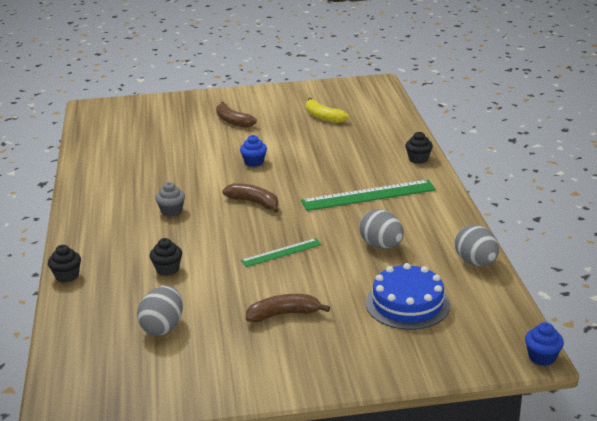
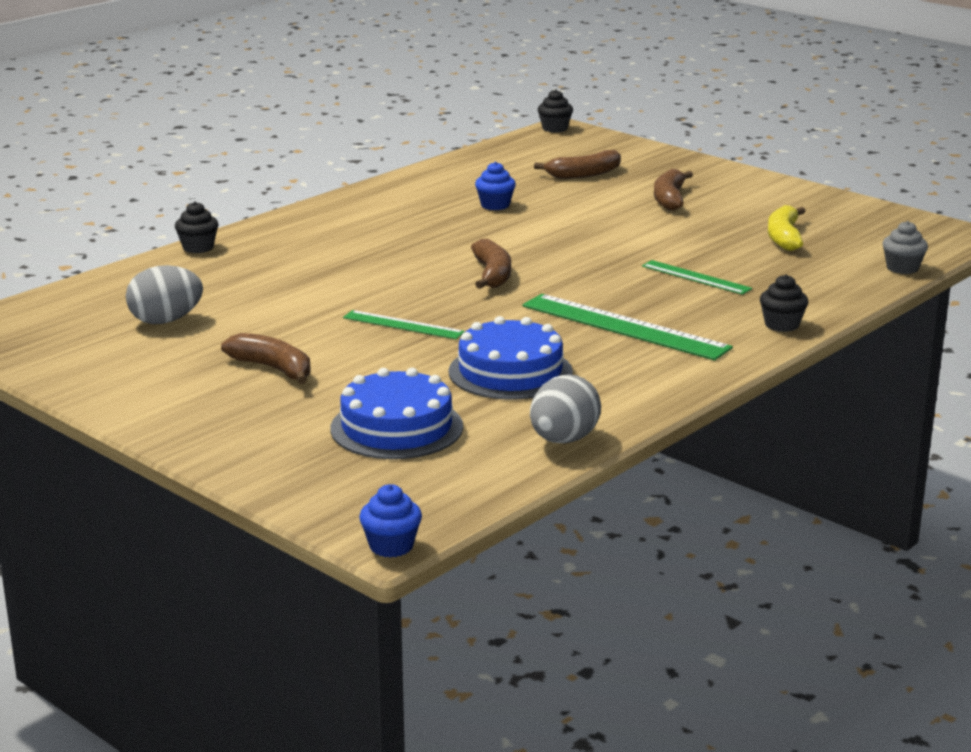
camera: 50 degrees right, 5 degrees down
black cupcake [150,238,182,276] -> black cupcake moved to [538,89,573,133]
grey cupcake [156,182,185,217] -> grey cupcake moved to [882,221,928,274]
blue cupcake [240,135,267,167] -> blue cupcake moved to [475,162,516,210]
grey egg [359,209,404,249] -> blue cake [449,316,573,400]
none -> brown banana [534,150,621,179]
none -> green ruler [642,260,752,295]

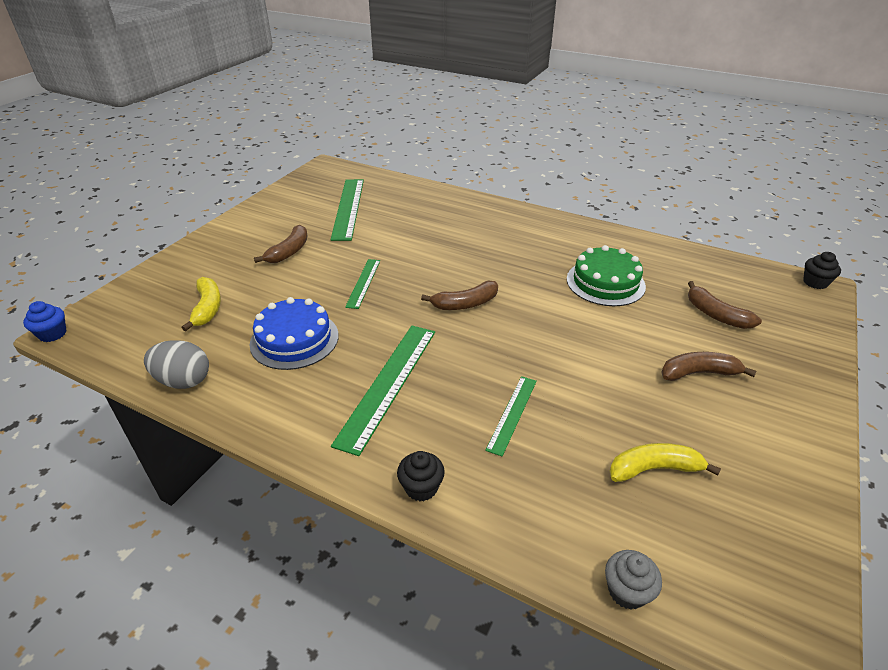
camera: 75 degrees right, 15 degrees up
grey egg [126,265,203,324] -> green ruler [330,179,364,241]
black cupcake [175,201,218,253] -> none
blue cake [330,368,463,459] -> yellow banana [182,277,221,331]
blue cupcake [475,162,516,210] -> green cake [567,245,646,306]

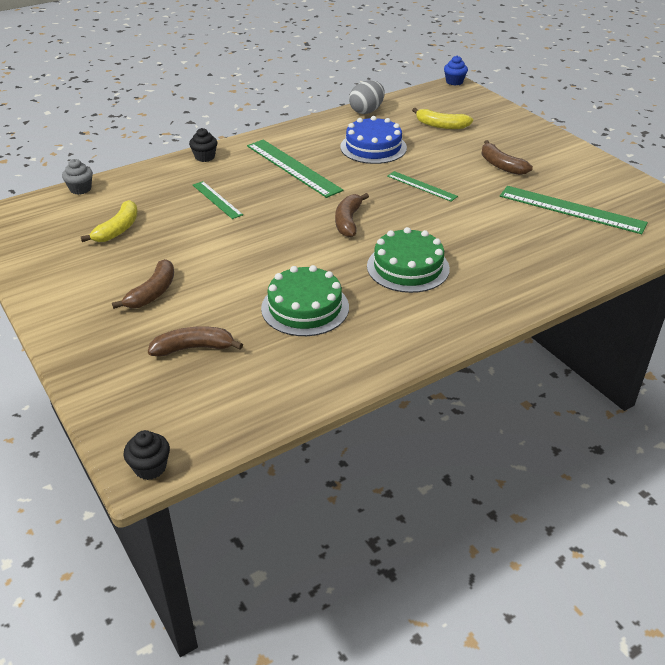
camera: 120 degrees right, 0 degrees up
none -> green cake [367,227,450,293]

